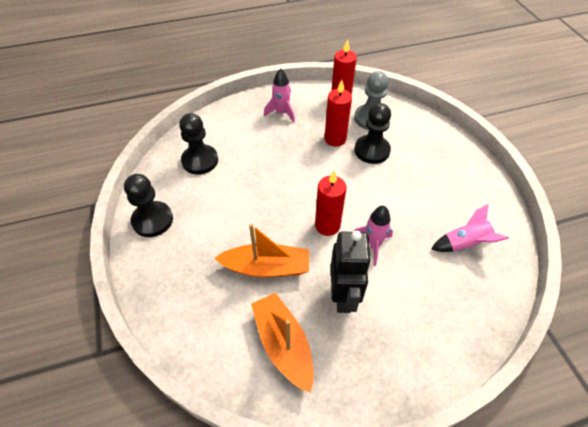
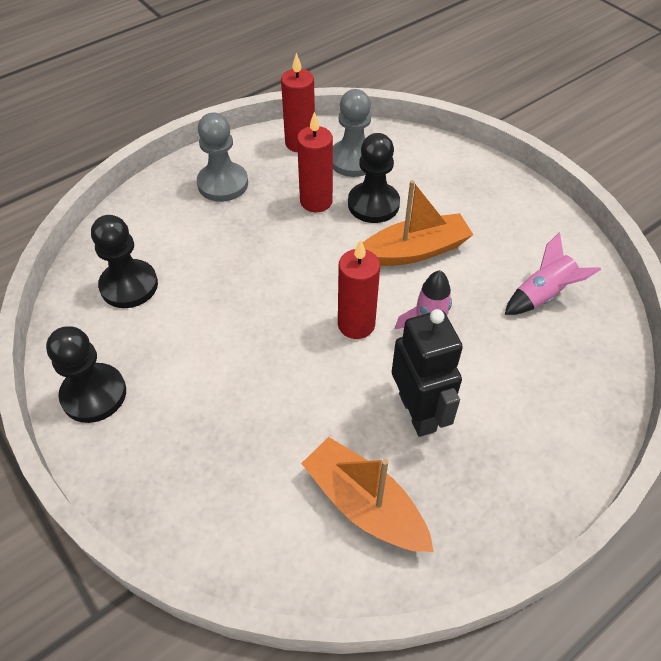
camera: 20 degrees left, 0 degrees up
orange boat [214,224,309,278] -> orange boat moved to [363,180,473,266]
pink rocket [264,68,295,122] -> grey pawn [197,112,248,202]

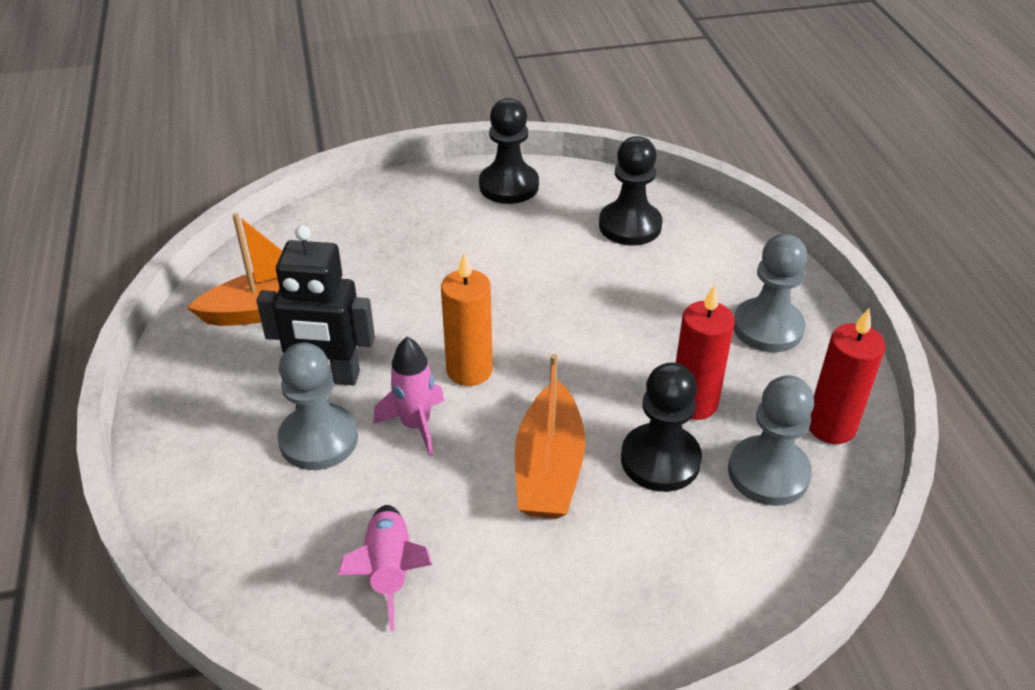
camera: 115 degrees right, 10 degrees down
red candle [338,240,380,339] -> orange candle [441,252,493,386]
none -> grey pawn [278,343,358,470]

